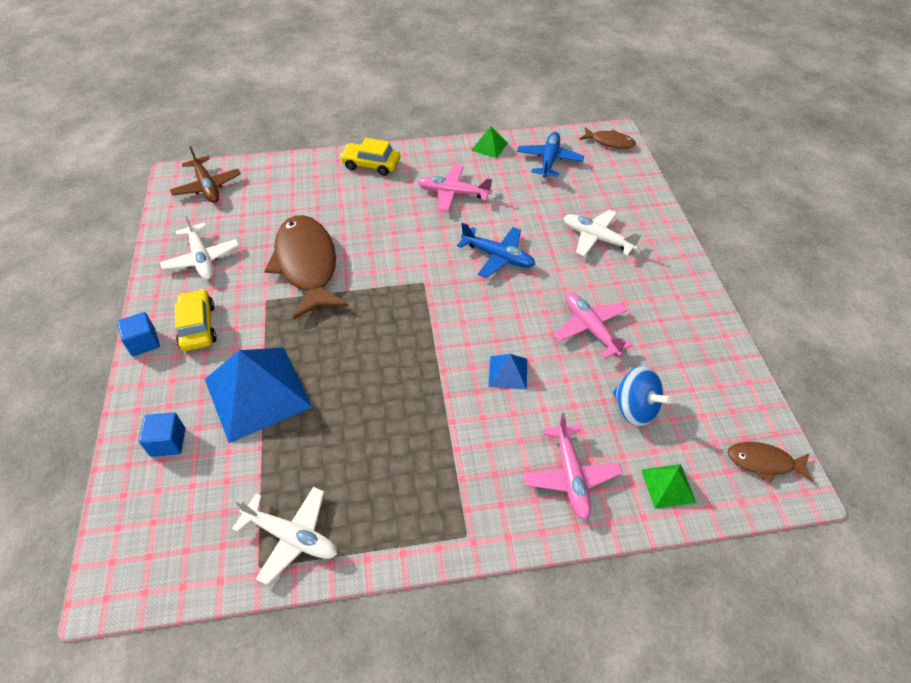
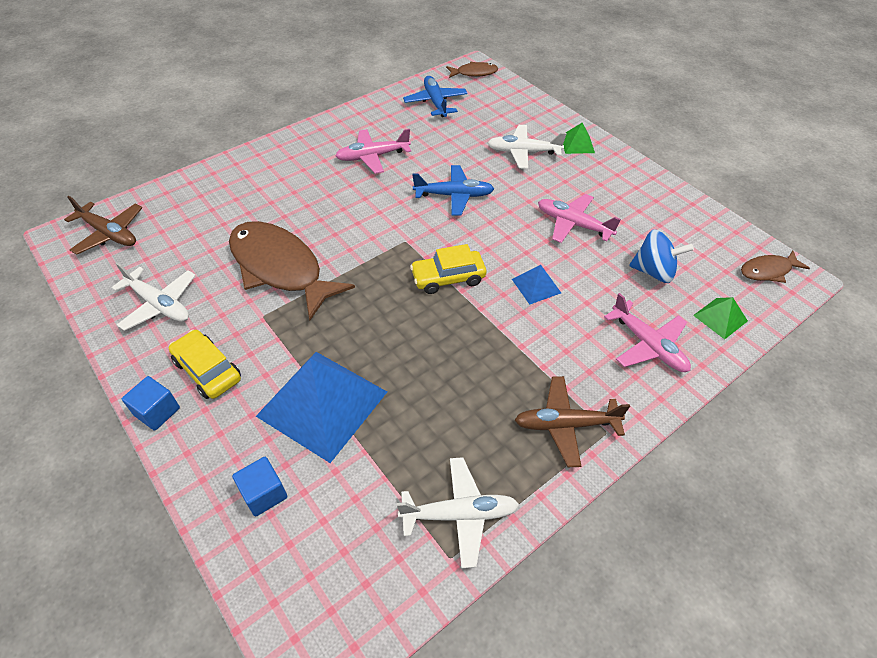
camera: 30 degrees left, 0 degrees up
yellow car [340,138,400,176] -> yellow car moved to [410,244,486,294]
green pyramid [471,126,508,158] -> green pyramid moved to [563,123,595,154]
none -> brown plane [515,376,630,467]

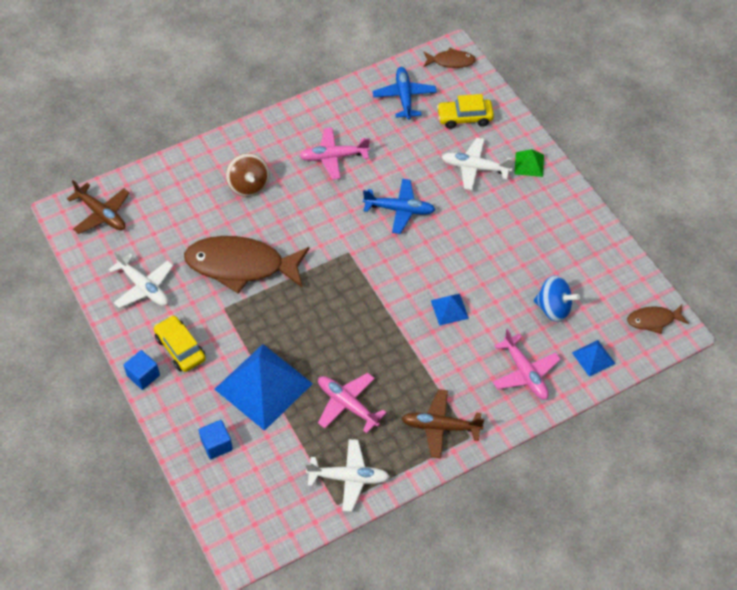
camera: 10 degrees right, 5 degrees up
brown fish [229,221,355,321] -> brown fish turned 45 degrees counterclockwise [184,236,309,293]
yellow car [410,244,486,294] -> yellow car moved to [437,94,494,129]
pink plane [538,194,621,243] -> pink plane moved to [318,373,387,433]
green pyramid [693,297,748,340] -> blue pyramid [572,340,616,377]
none -> brown spinning top [226,153,269,197]

